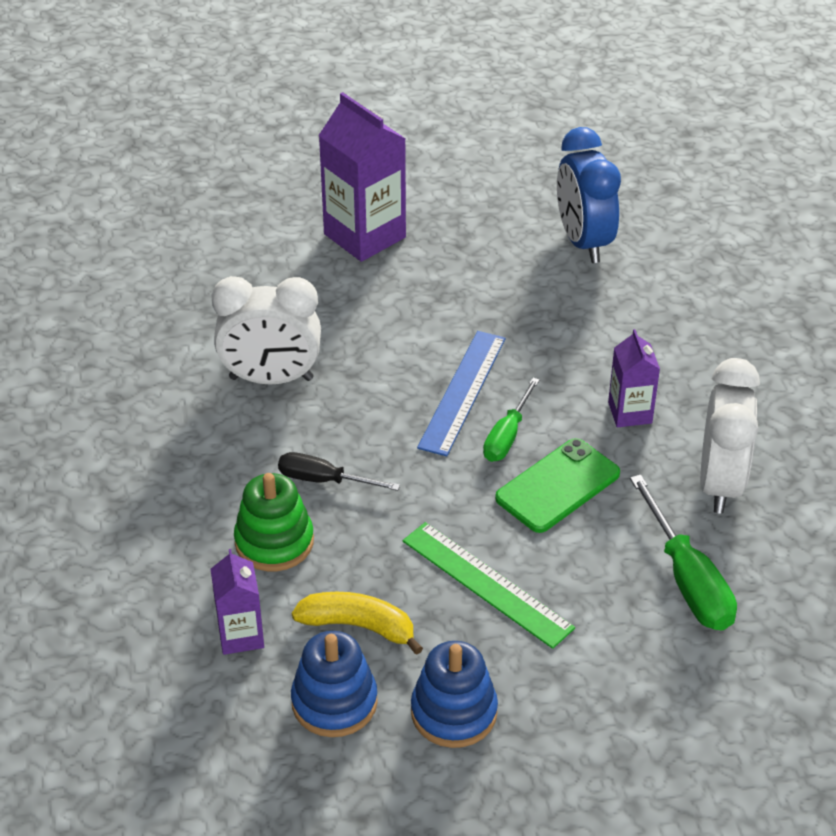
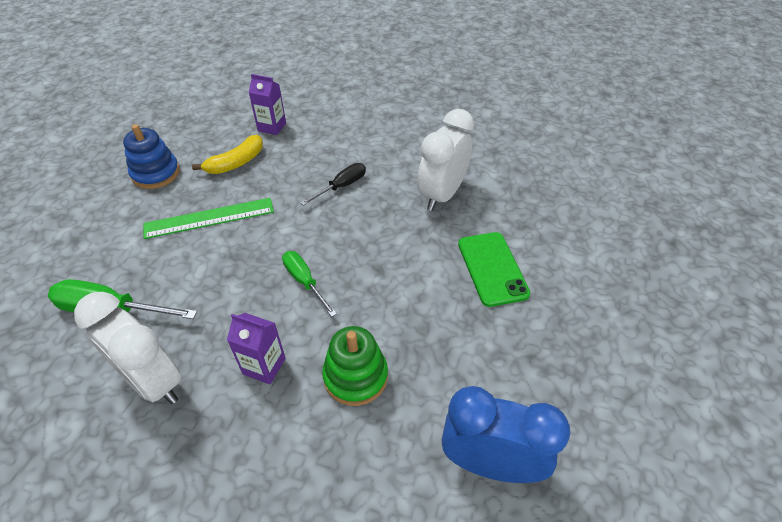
camera: 120 degrees right, 5 degrees up
green stacking toy [234,473,314,571] -> green stacking toy moved to [322,326,388,406]
blue stacking toy [291,631,378,737] -> none
purple carton [318,92,406,262] -> none
blue ruler [417,331,506,456] -> none
green phone [495,438,620,533] -> green phone moved to [458,232,530,307]

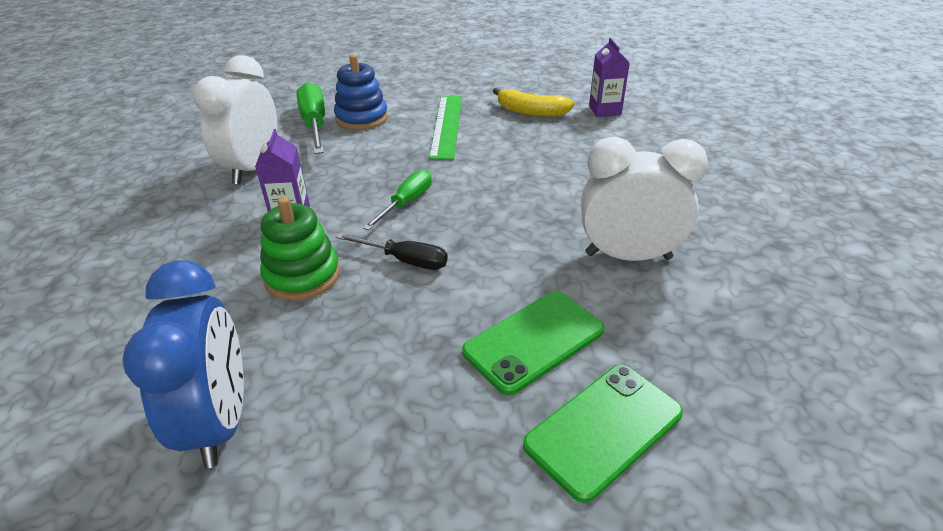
camera: 65 degrees right, 10 degrees down
blue stacking toy [123,124,180,189] -> blue stacking toy moved to [334,54,388,130]
green ruler [144,198,274,239] -> green ruler turned 45 degrees clockwise [429,96,462,160]
black screwdriver [300,163,366,206] -> black screwdriver moved to [336,233,448,270]
none -> green phone [523,365,683,503]

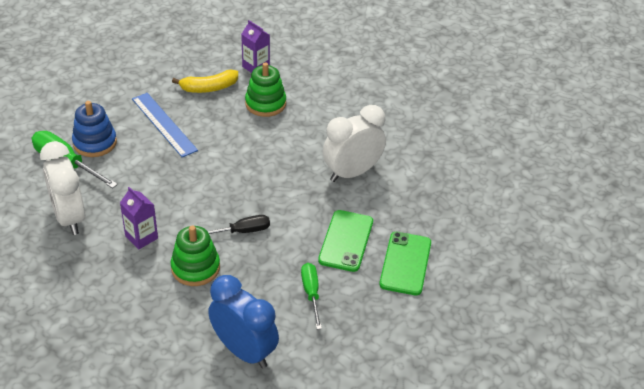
camera: 40 degrees left, 5 degrees up
green screwdriver [363,169,432,231] -> green screwdriver moved to [301,263,322,329]
green ruler [429,96,462,160] -> blue ruler [132,93,198,157]
none -> green stacking toy [245,62,286,117]

